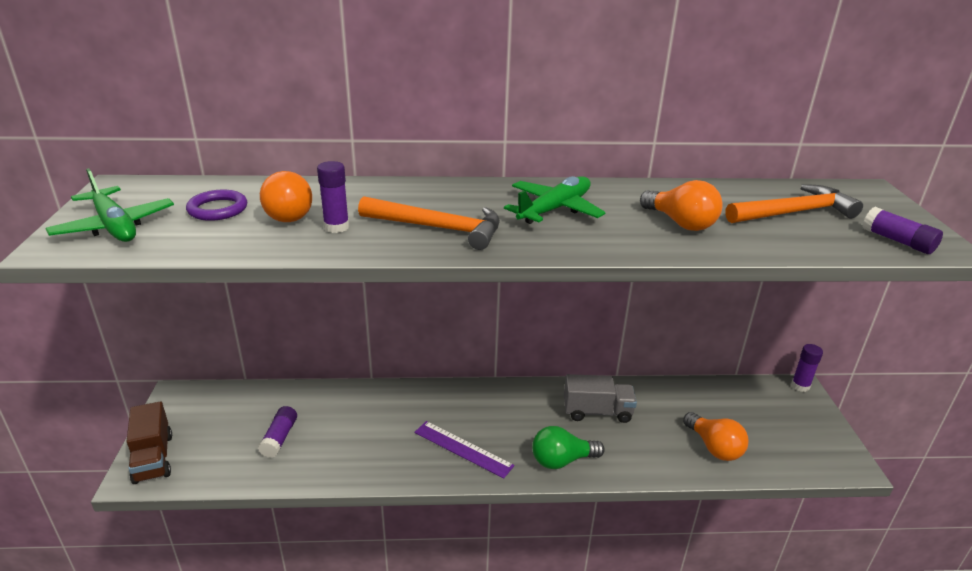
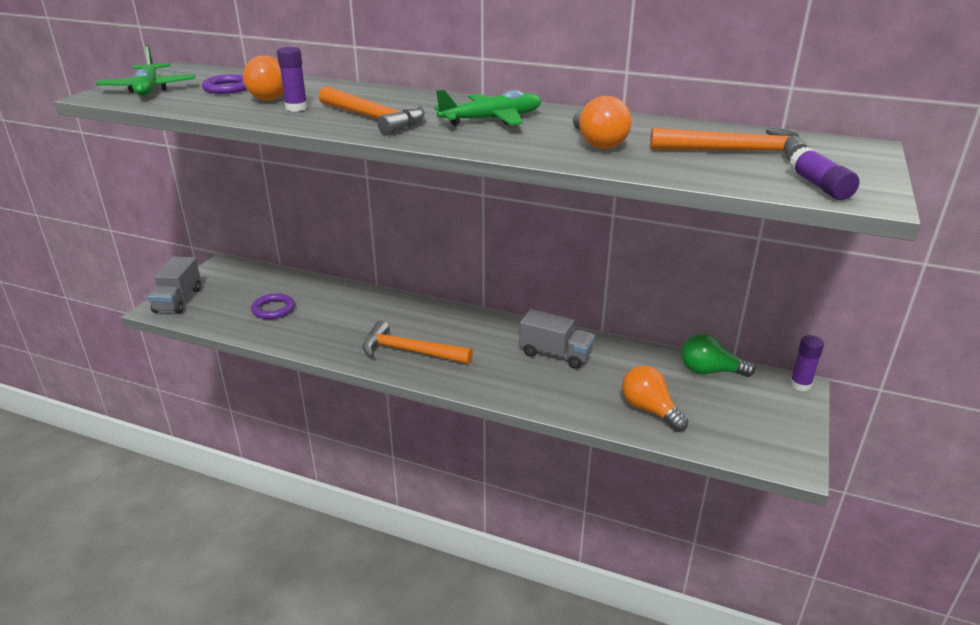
camera: 25 degrees right, 0 degrees up
brown truck [127,401,172,484] -> grey truck [148,257,201,314]
purple glue stick [258,406,297,458] -> purple ring [251,293,295,319]
purple ruler [414,421,515,479] -> orange hammer [362,321,473,364]
green light bulb [532,426,605,469] -> green light bulb moved to [681,334,756,377]
orange light bulb [683,412,748,461] -> orange light bulb turned 150 degrees clockwise [622,365,688,432]

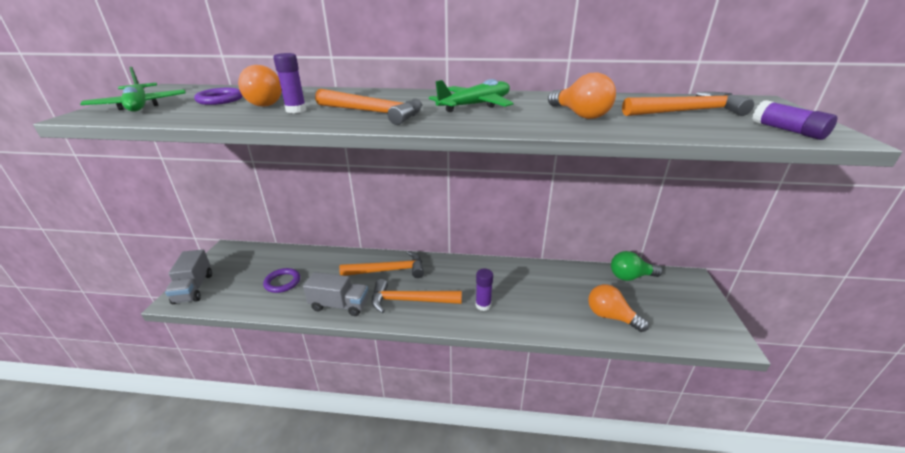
camera: 15 degrees left, 0 degrees up
grey truck [519,309,595,369] -> grey truck moved to [303,272,368,316]
purple glue stick [790,335,824,391] -> purple glue stick moved to [476,269,493,311]
none -> orange hammer [339,251,424,278]

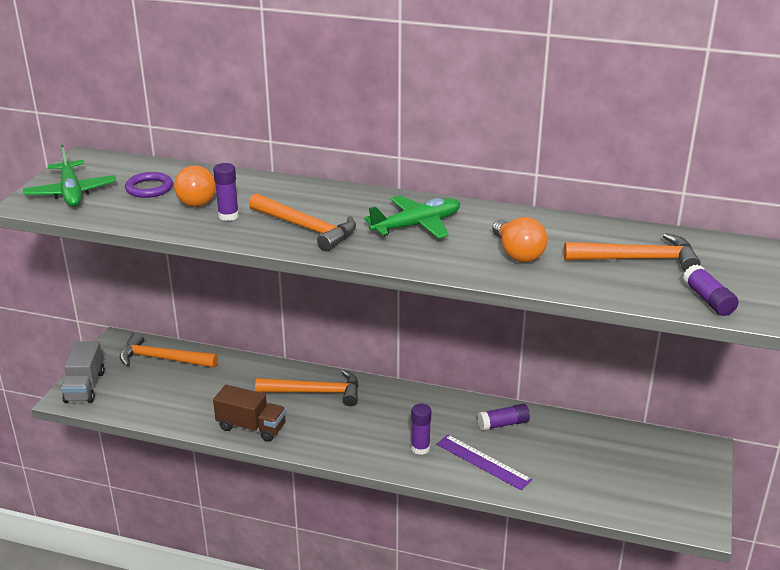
camera: 10 degrees right, 0 degrees up
purple ring [263,268,300,293] -> none
grey truck [303,272,368,316] -> brown truck [213,385,286,442]
orange hammer [372,279,462,313] -> orange hammer moved to [120,332,218,368]
orange light bulb [588,284,649,332] -> none
green light bulb [611,251,663,281] -> none
none -> purple ruler [437,435,532,490]
none -> purple glue stick [478,404,530,431]

